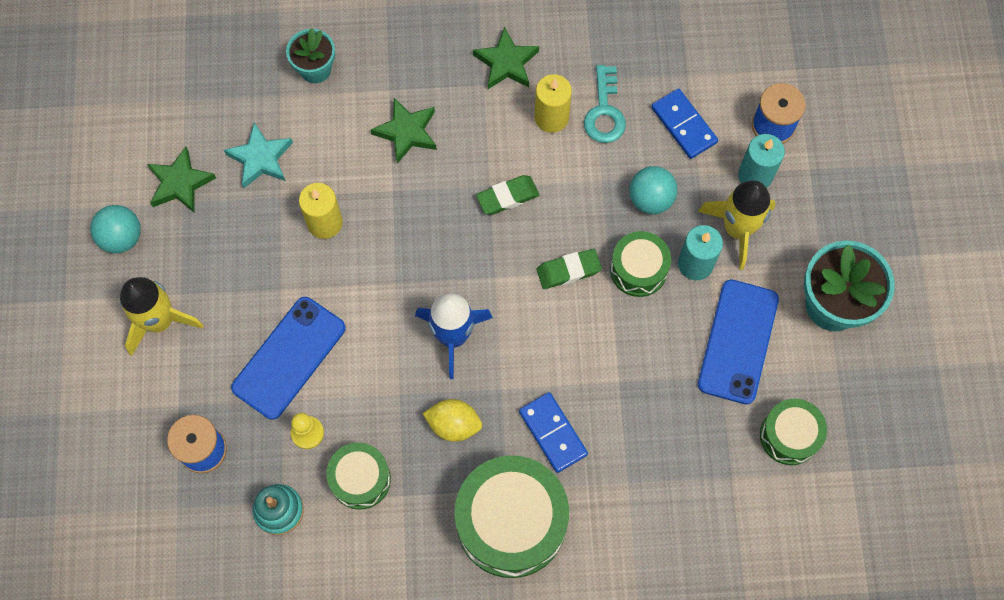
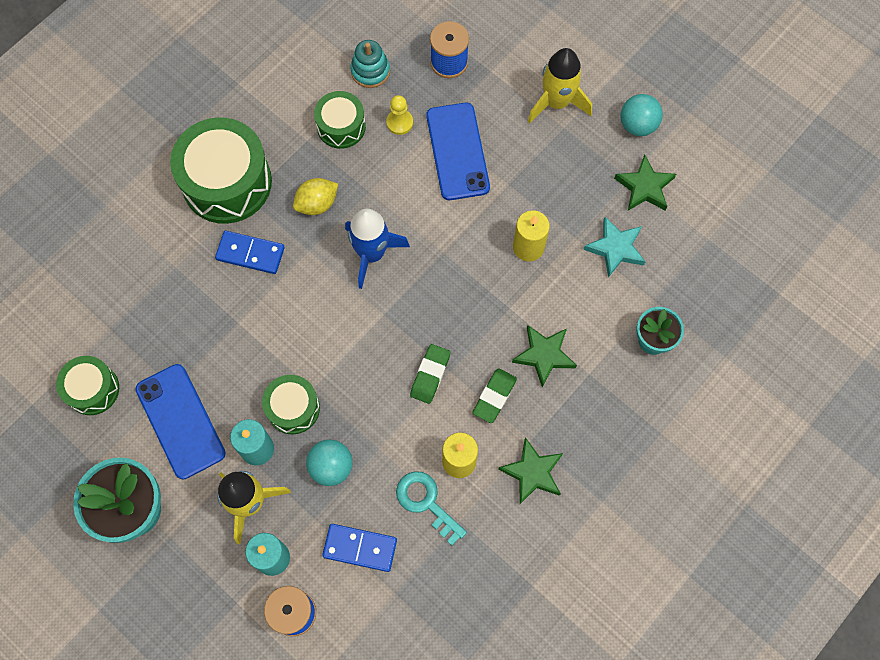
camera: 135 degrees right, 0 degrees up
green eraser [537,249,602,289] -> green eraser moved to [473,368,517,423]

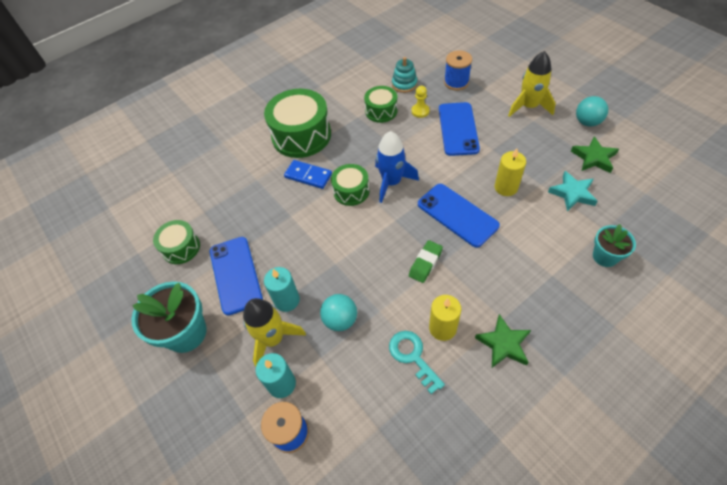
camera: 15 degrees right, 15 degrees down
green drum [262,375,320,434] -> green drum moved to [331,164,369,206]
yellow lemon [293,178,338,215] -> none
blue domino [322,524,397,572] -> none
green eraser [473,368,517,423] -> none
green star [512,325,577,387] -> none
none -> blue phone [418,184,500,248]

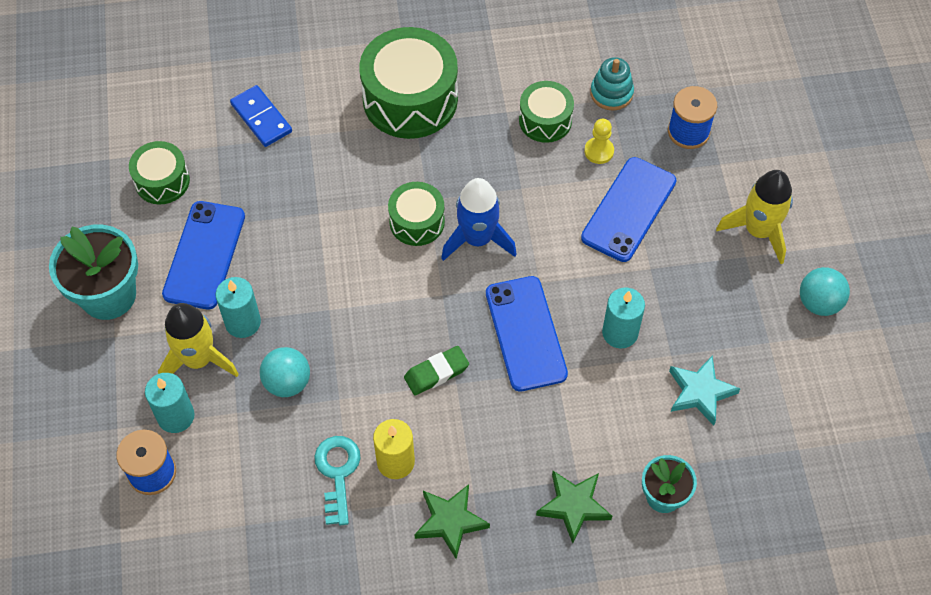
camera: 25 degrees right, 5 degrees up
blue domino [284,160,332,189] -> blue domino moved to [230,85,292,147]
yellow candle [495,148,526,196] -> turquoise candle [602,288,645,348]
green star [571,136,619,173] -> green star moved to [536,471,612,543]

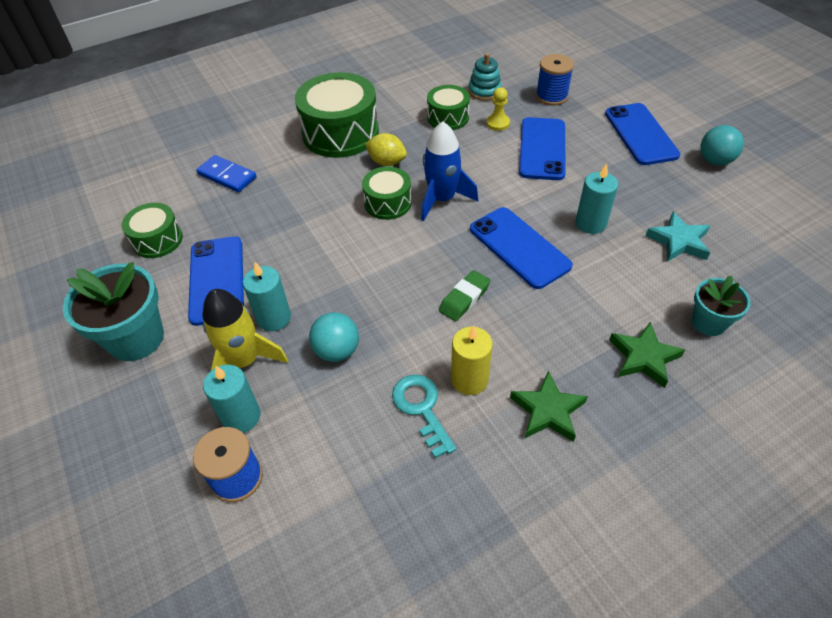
camera: 20 degrees left, 10 degrees down
yellow rocket [716,170,793,264] -> blue phone [605,103,680,165]
none -> yellow lemon [365,133,407,166]

